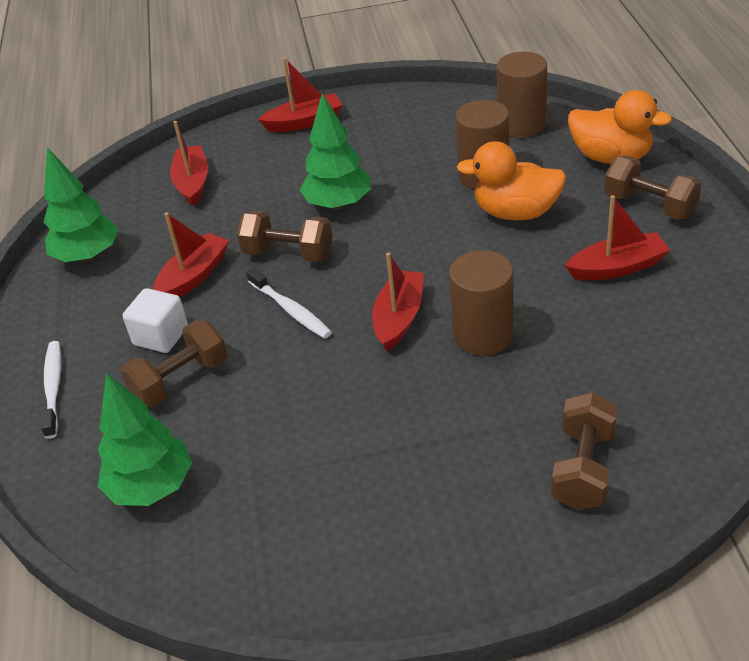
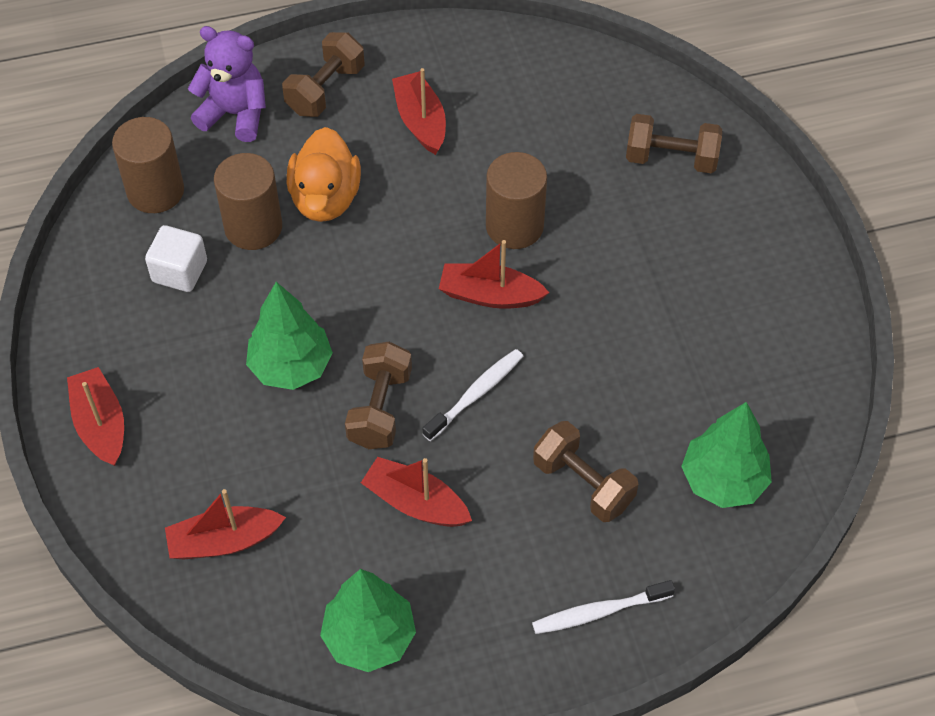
camera: 100 degrees left, 15 degrees up
white cube [123,288,188,353] -> white cube moved to [145,225,207,292]
orange duck [568,90,672,164] -> purple teddy bear [188,26,266,142]

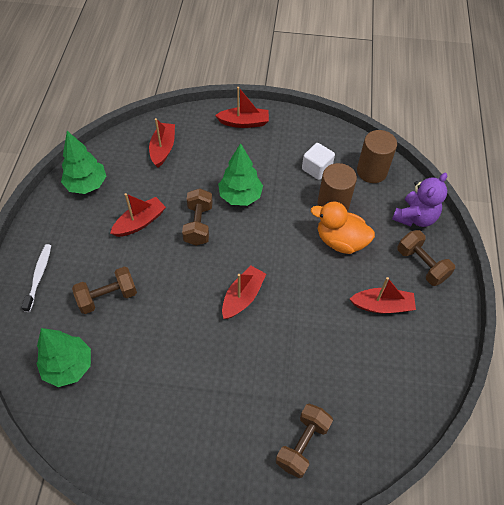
camera: 110 degrees right, 0 degrees up
brown dumbbell [345,342,412,449] -> brown dumbbell turned 60 degrees clockwise [182,188,213,246]
white toothbrush [423,349,523,441] -> none
brown cylinder [486,152,547,249] -> none

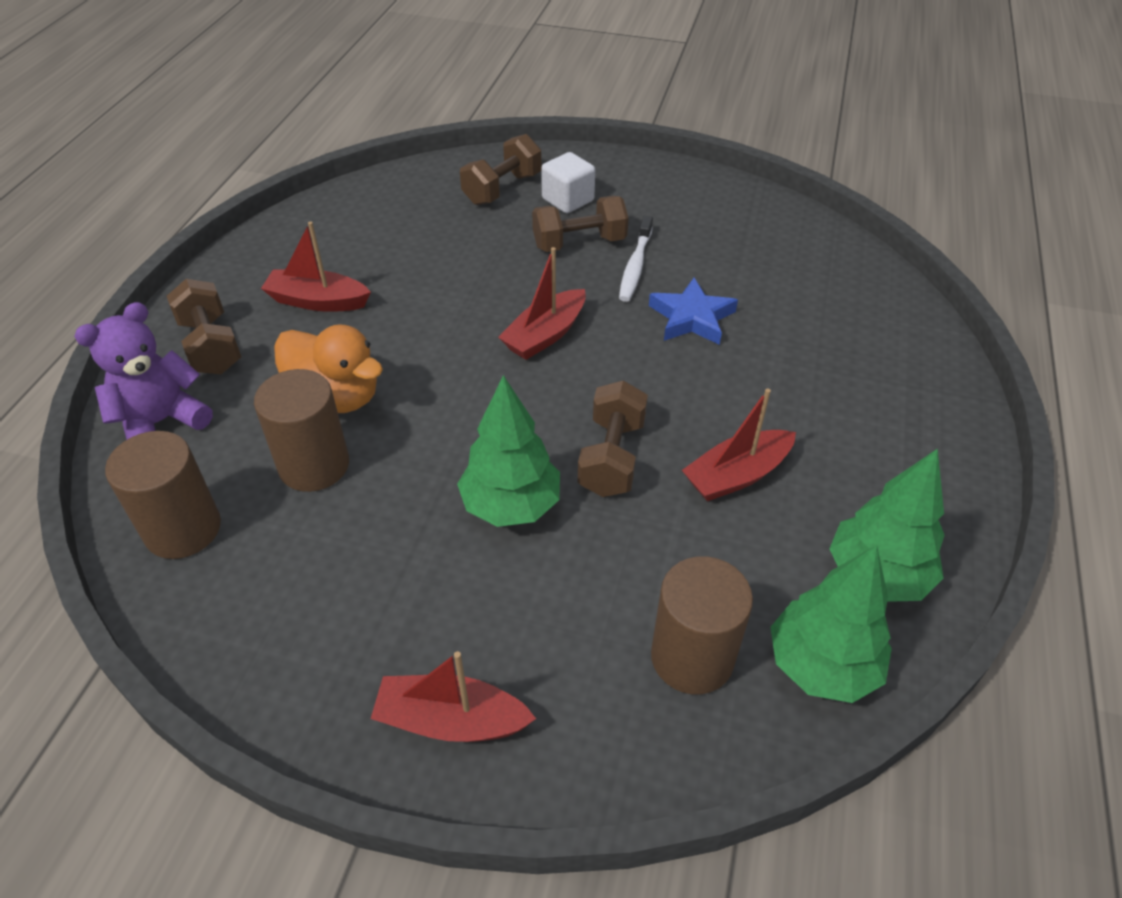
camera: 170 degrees left, 10 degrees down
white toothbrush [21,244,51,312] -> white toothbrush moved to [619,216,653,302]
green tree [36,328,91,387] -> green tree moved to [770,545,892,703]
brown dumbbell [72,266,137,314] -> brown dumbbell moved to [532,196,629,252]
red boat [149,118,175,168] -> brown cylinder [651,556,753,694]
white cube [302,143,335,180] -> white cube moved to [541,152,595,213]
none -> blue star [649,278,738,345]

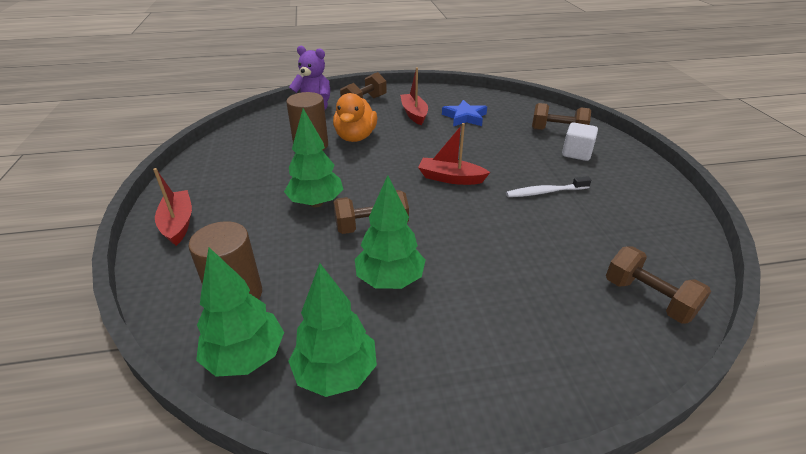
camera: 65 degrees right, 10 degrees down
brown cylinder [105,431,221,559] -> none
brown dumbbell [532,196,629,252] -> brown dumbbell moved to [606,247,711,324]
blue star [649,278,738,345] -> blue star moved to [442,100,487,126]
red boat [682,388,796,501] -> green tree [355,175,425,289]

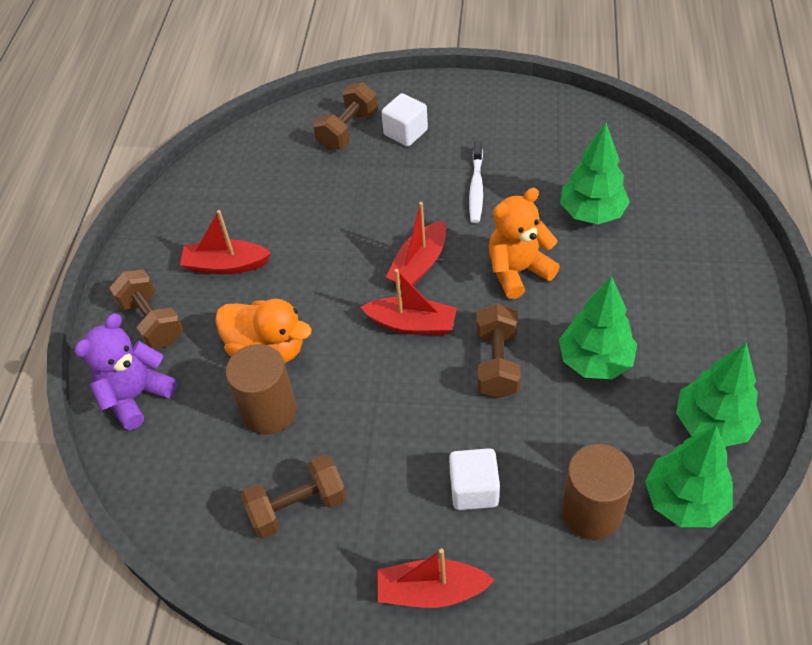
camera: 70 degrees left, 15 degrees up
green tree [284,108,344,207] -> green tree moved to [560,123,630,224]
blue star [442,100,487,126] -> none
brown dumbbell [606,247,711,324] -> brown dumbbell moved to [240,454,347,539]
none -> red boat [360,269,457,335]
none -> white cube [449,448,500,510]
none -> orange teddy bear [489,188,560,299]

